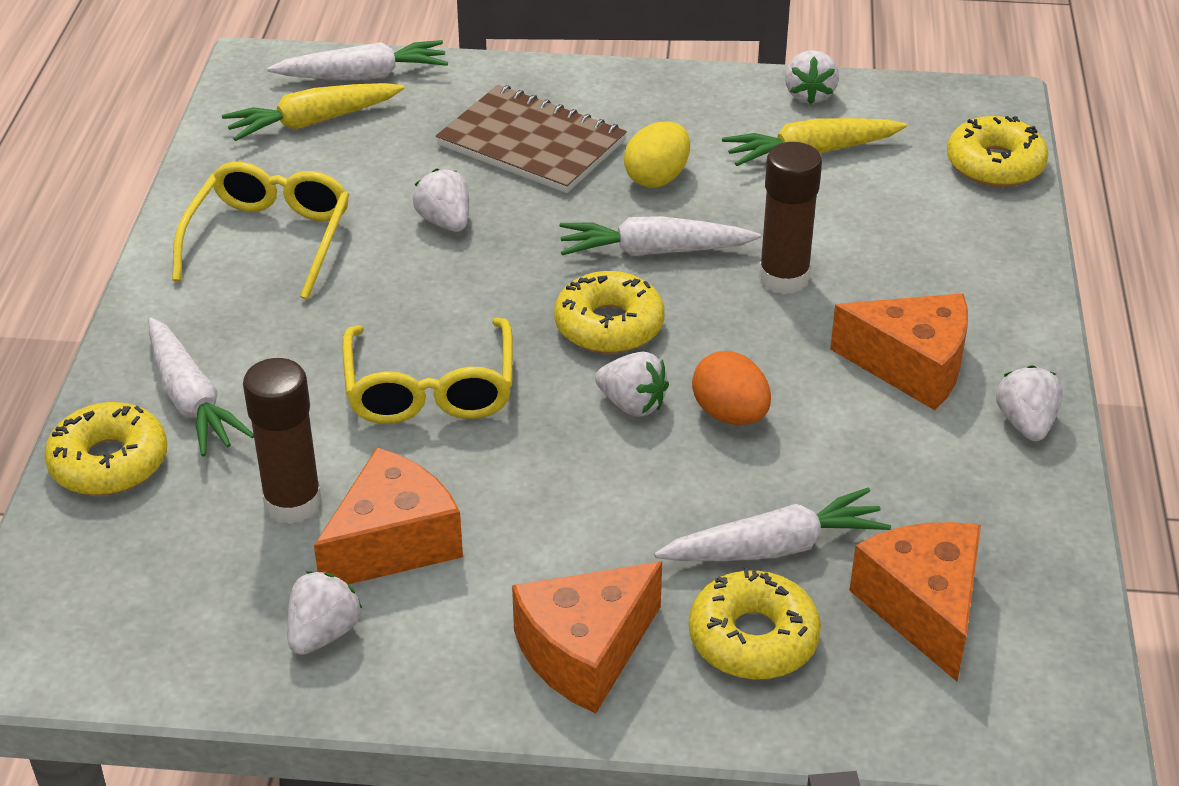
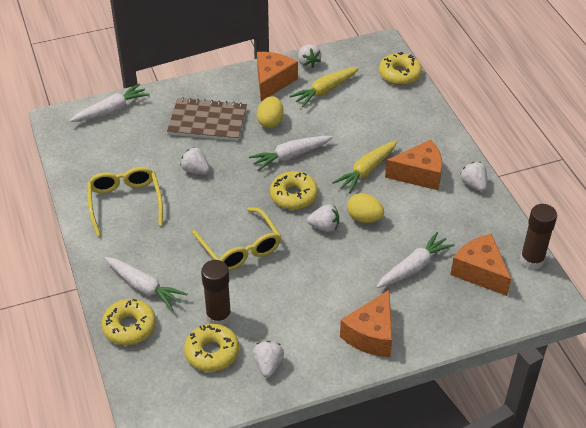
camera: 25 degrees left, 5 degrees up
yellow carrot [222,83,405,141] -> yellow carrot moved to [332,140,397,194]
orange cheese [314,447,463,584] -> orange cheese moved to [257,52,298,101]
yellow donut [689,568,821,680] -> yellow donut moved to [184,324,239,372]
orange egg [692,351,771,425] -> yellow egg [347,193,384,223]
brown glue stick [759,142,822,294] -> brown glue stick moved to [520,204,557,270]

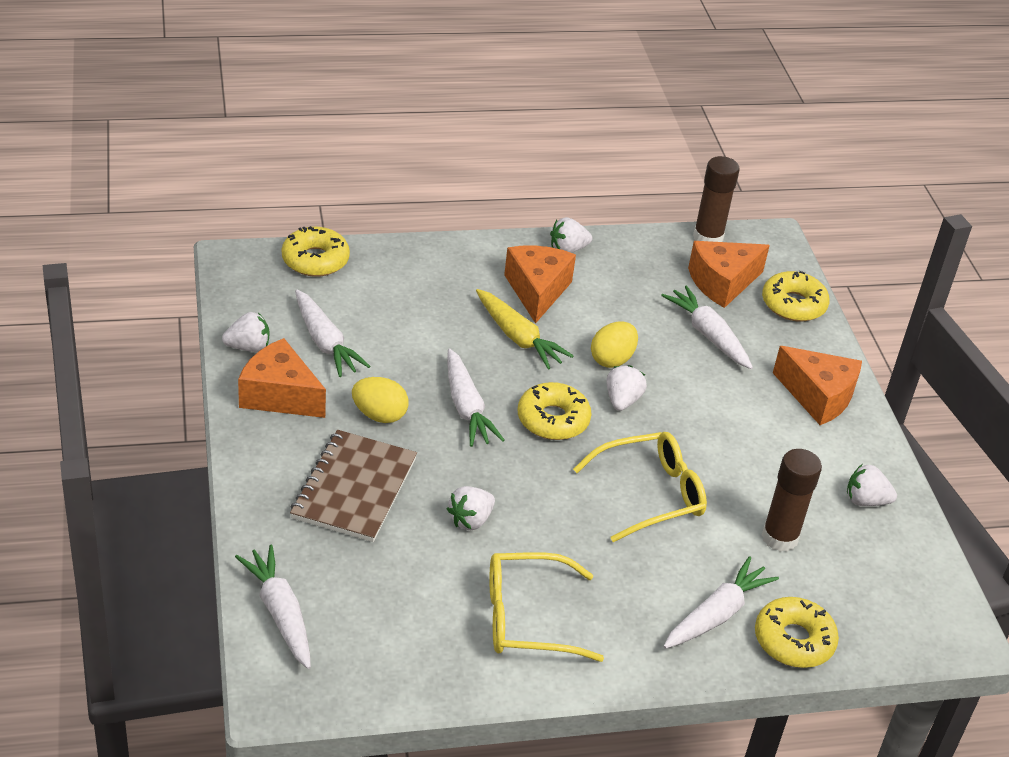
camera: 85 degrees left, 5 degrees down
yellow donut [184,324,239,372] -> yellow donut moved to [762,271,830,322]
yellow carrot [289,67,359,107] -> white carrot [295,290,370,377]

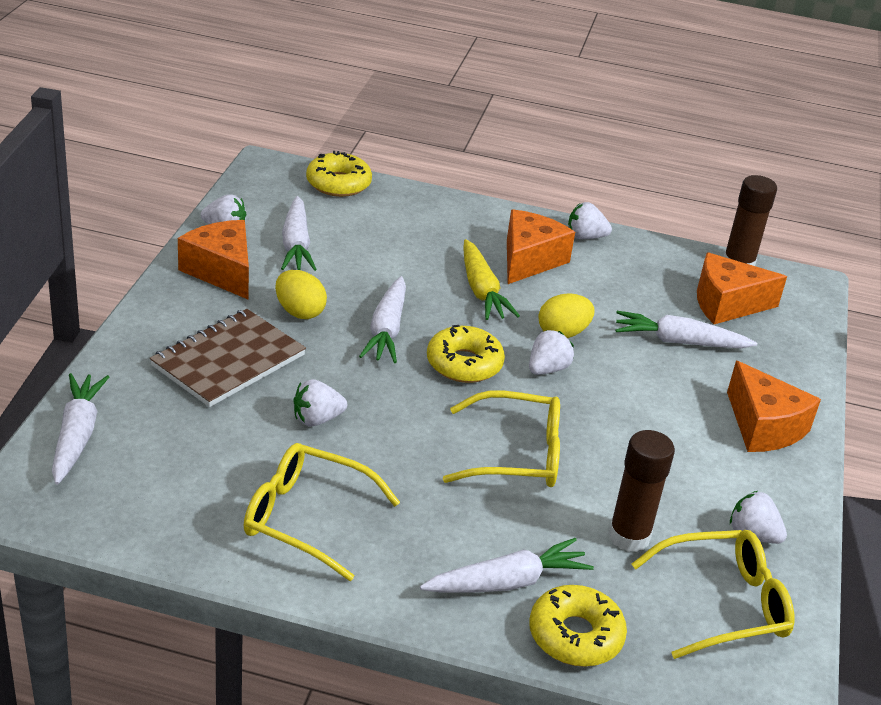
camera: 25 degrees right, 5 degrees down
white carrot [661,286,753,369] -> white carrot turned 75 degrees counterclockwise [615,311,757,348]
yellow donut [762,271,830,322] -> none
none -> yellow glasses [632,530,794,659]

